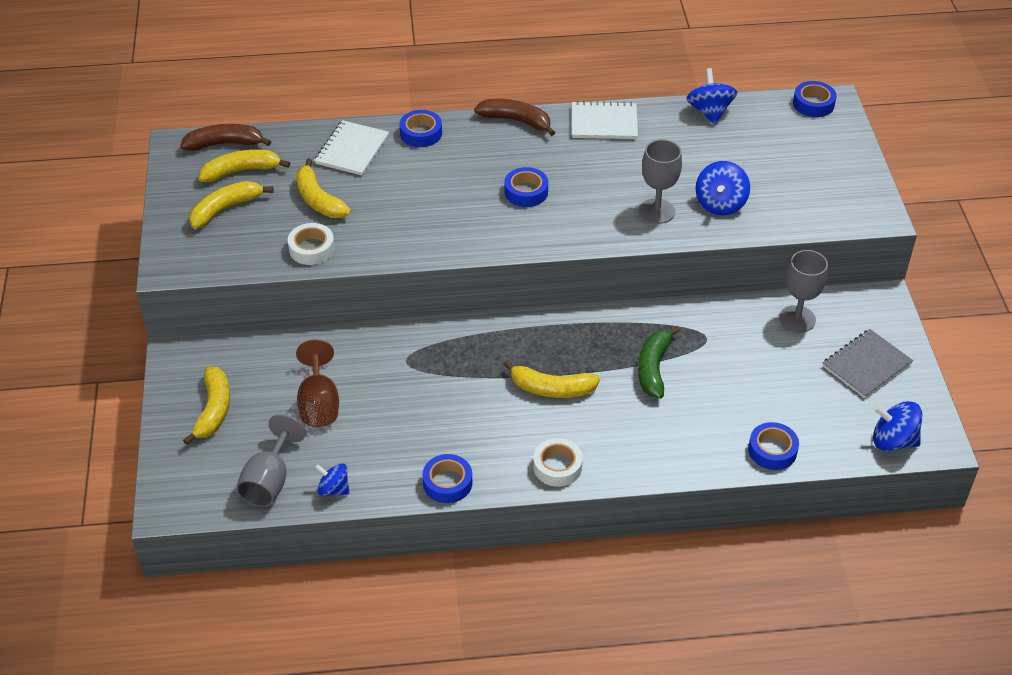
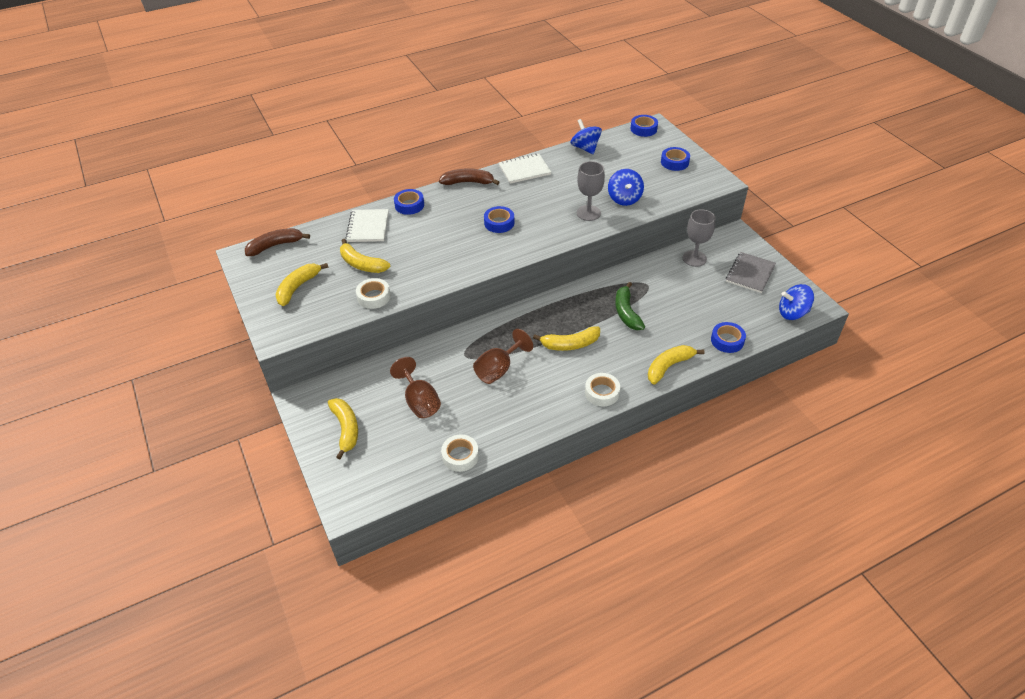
camera: 20 degrees left, 0 degrees up
yellow banana [199,149,290,182] -> yellow banana moved to [648,345,704,384]
grey goblet [236,414,306,507] -> none
blue spinning top [315,463,349,496] -> white tape [441,434,479,472]
blue tape [422,454,472,503] -> blue tape moved to [661,147,690,171]
none -> brown goblet [473,329,533,384]

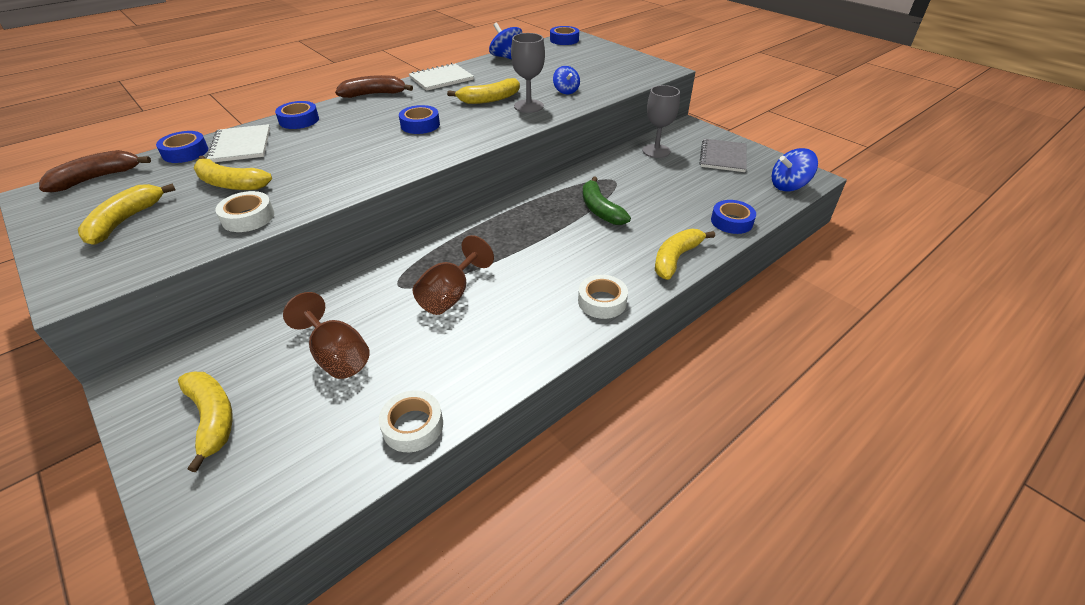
camera: 15 degrees left, 5 degrees down
yellow banana [533,326,600,351] -> yellow banana moved to [447,78,520,104]
blue spinning top [608,169,644,206] -> blue spinning top [553,66,580,94], size x0.66
blue tape [661,147,690,171] -> blue tape moved to [156,131,208,163]

